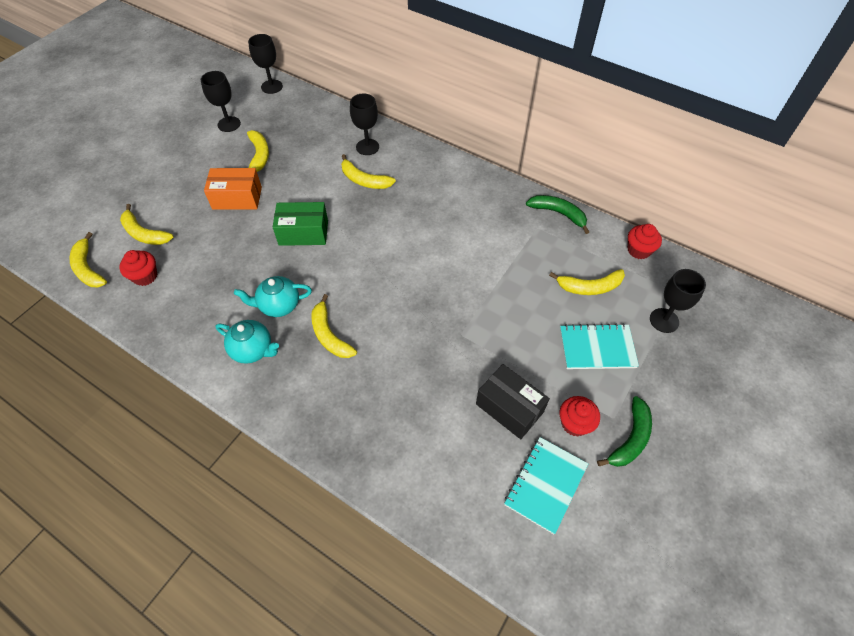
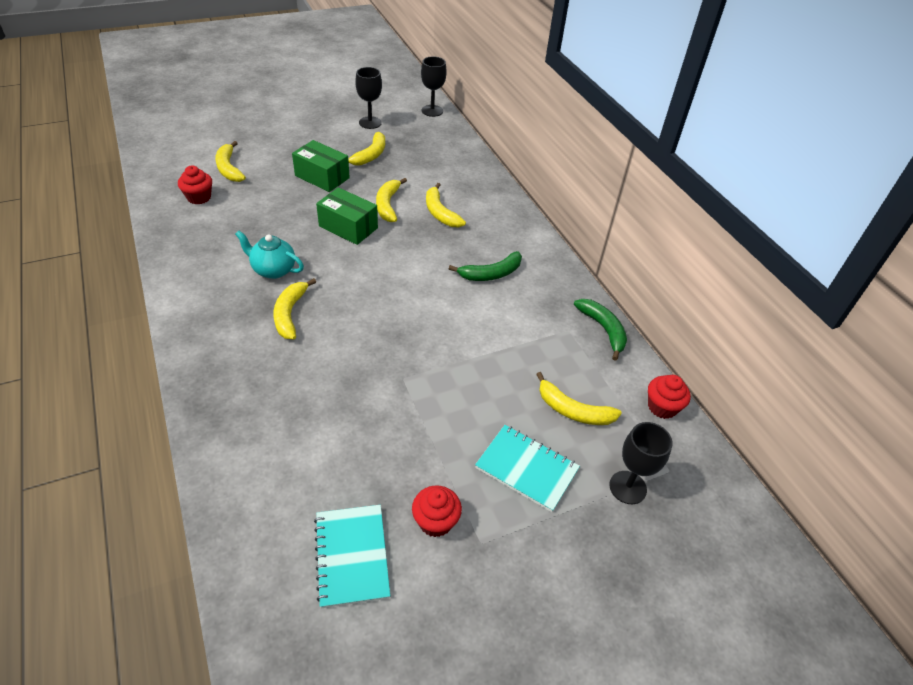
camera: 30 degrees right, 10 degrees down
yellow banana [69,232,107,287] -> yellow banana moved to [376,178,407,222]
orange box [204,168,262,210] -> green box [292,140,350,192]
turquoise teapot [216,320,279,364] -> none
black goblet [350,94,379,155] -> none
black box [476,364,550,439] -> none
turquoise notebook [504,437,588,534] -> turquoise notebook turned 75 degrees counterclockwise [314,505,390,608]
green banana [597,396,652,467] -> green banana moved to [449,251,522,281]

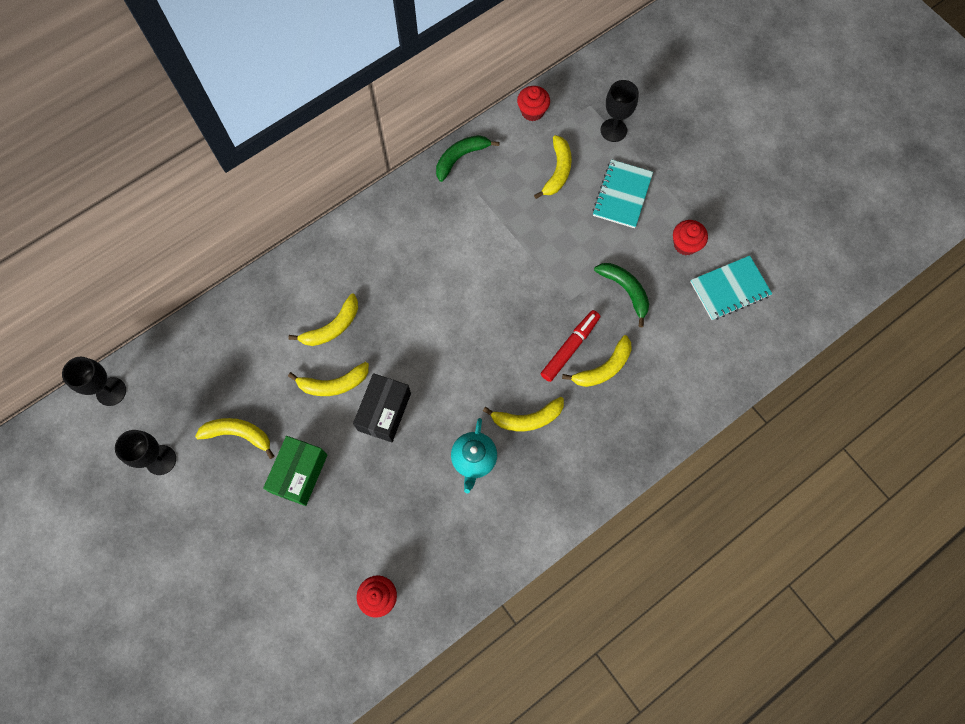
camera: 100 degrees left, 25 degrees up
yellow banana [215,141,246,182] -> yellow banana moved to [562,335,632,387]
green box [316,187,378,245] -> black box [353,373,411,442]
green banana [449,251,522,281] -> green banana moved to [594,263,649,327]
none -> red marker [541,310,600,382]

